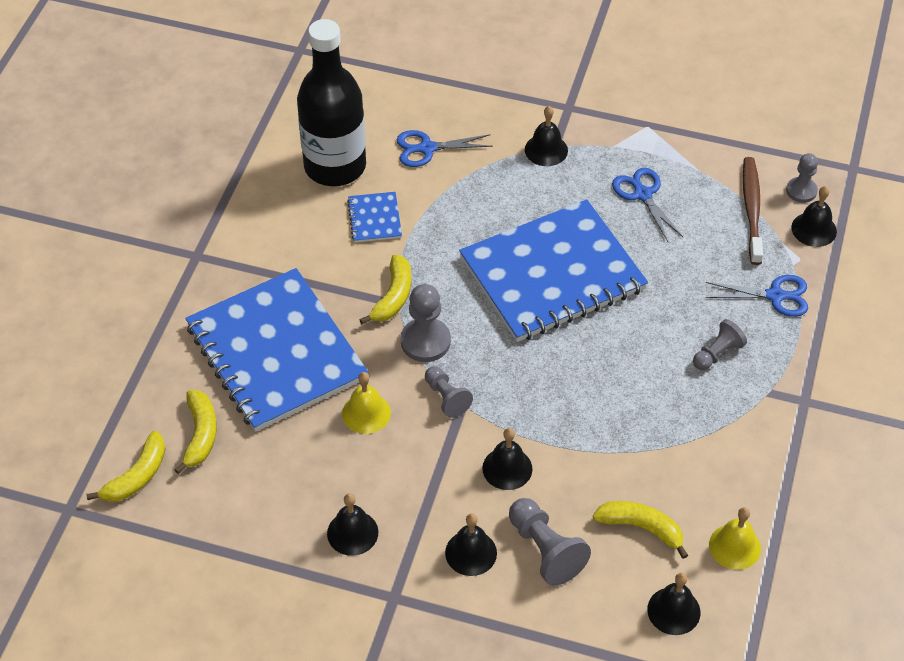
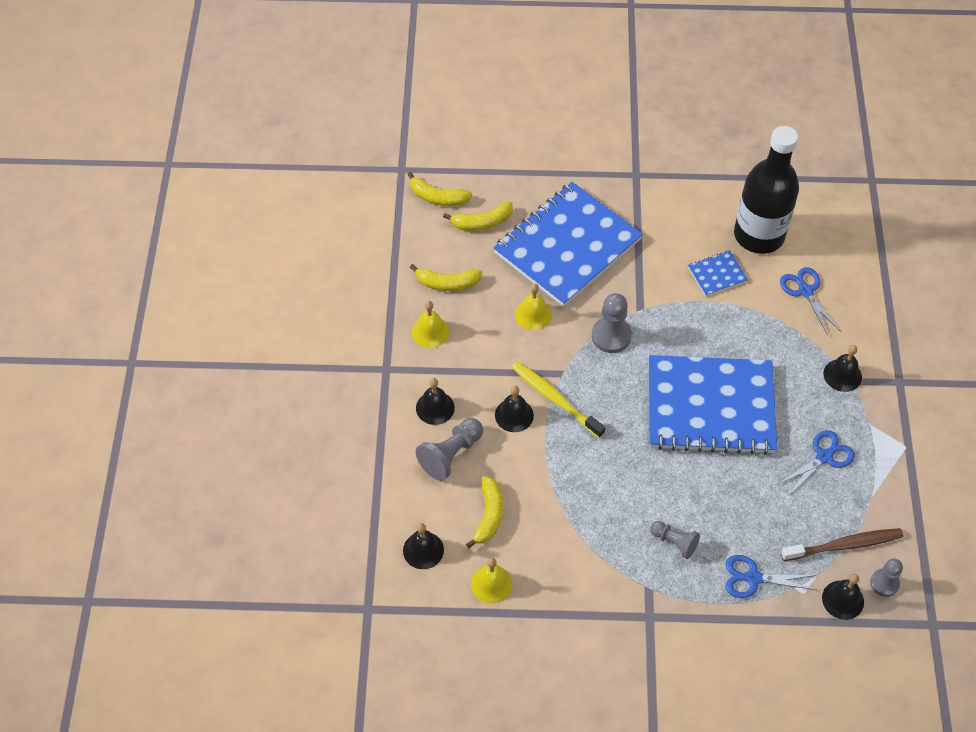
camera: 75 degrees right, 5 degrees up
black bell [327,493,378,556] -> yellow bell [412,301,449,348]
yellow banana [359,254,411,324] -> yellow banana moved to [409,264,482,291]
grey pawn [425,366,473,418] -> none
blue notebook [459,199,648,342] -> blue notebook turned 45 degrees counterclockwise [649,355,777,455]
blue scissors [706,275,808,317] -> blue scissors turned 105 degrees clockwise [726,555,817,598]
none -> yellow toothbrush [511,362,605,438]

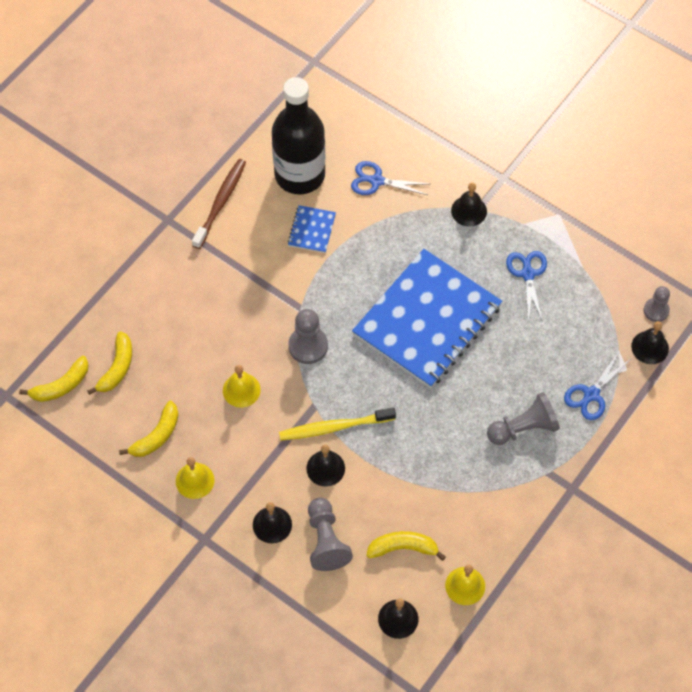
camera: 55 degrees left, 5 degrees up
yellow banana [466,476,503,549] -> yellow banana turned 45 degrees counterclockwise [366,531,446,561]
blue notebook [493,182,643,307] -> none
grey pawn [650,521,700,559] -> grey pawn [487,392,560,445], size x1.53
brown toothbrush [781,528,904,561] -> brown toothbrush moved to [192,159,246,249]

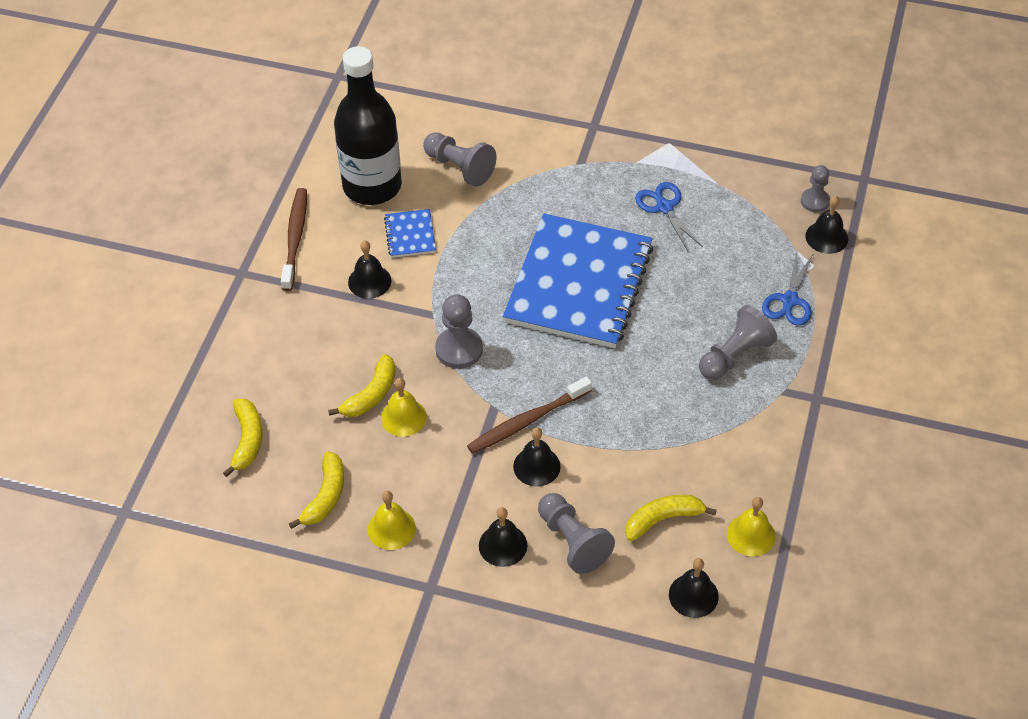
camera: 20 degrees left, 10 degrees down
yellow banana [19,356,89,402] -> yellow banana moved to [328,354,395,417]
yellow toothbrush [279,407,396,440] -> brown toothbrush [467,377,592,454]
blue scissors [351,161,428,195] -> grey pawn [423,132,496,187]
black bell [451,183,487,227] -> black bell moved to [348,240,391,299]

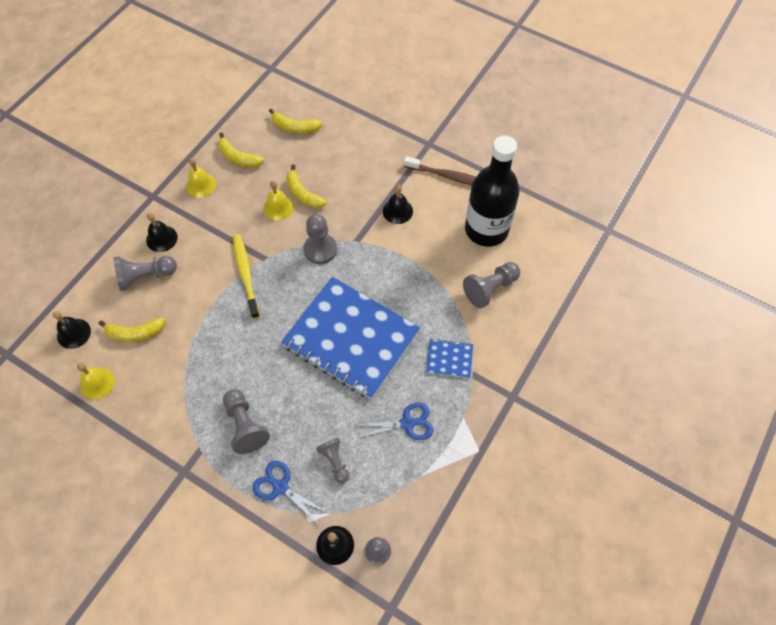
camera: 105 degrees right, 10 degrees up
blue notebook [384,209,436,258] -> blue notebook moved to [426,339,473,378]
brown toothbrush [467,377,592,454] -> yellow toothbrush [233,234,260,319]
black bell [513,427,560,487] -> none
yellow banana [625,495,717,541] -> yellow banana turned 90 degrees clockwise [98,317,165,342]
none -> grey pawn [316,438,349,483]

